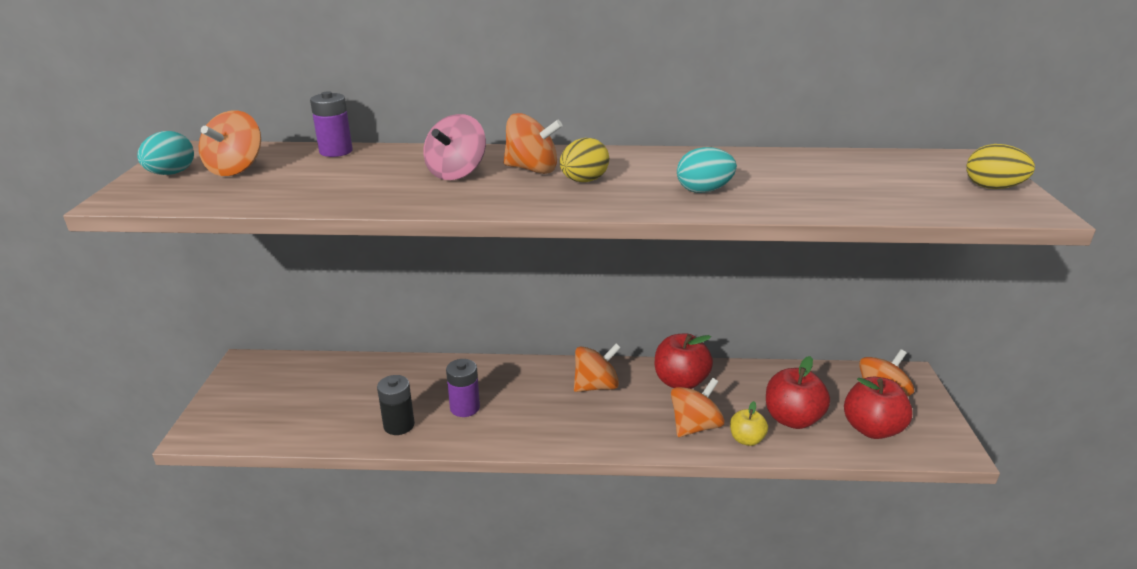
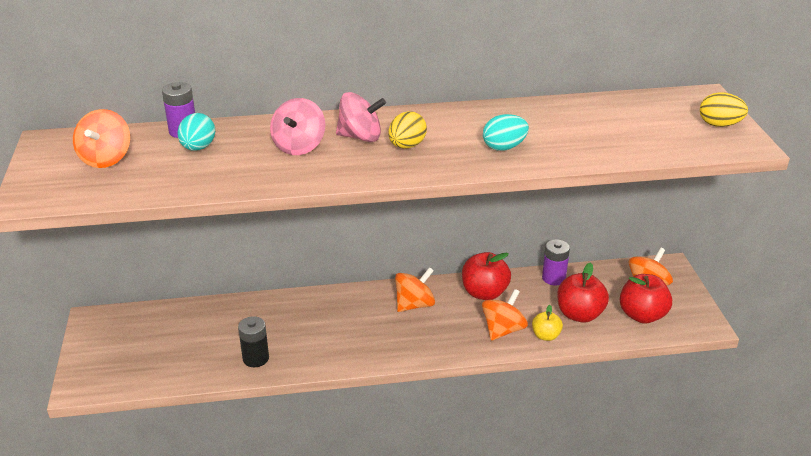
camera: 10 degrees left, 5 degrees up
turquoise egg [137,131,194,175] -> turquoise egg moved to [178,113,215,151]
purple battery [446,359,480,417] -> purple battery moved to [542,239,570,285]
orange spinning top [504,113,562,174] -> pink spinning top [336,92,386,142]

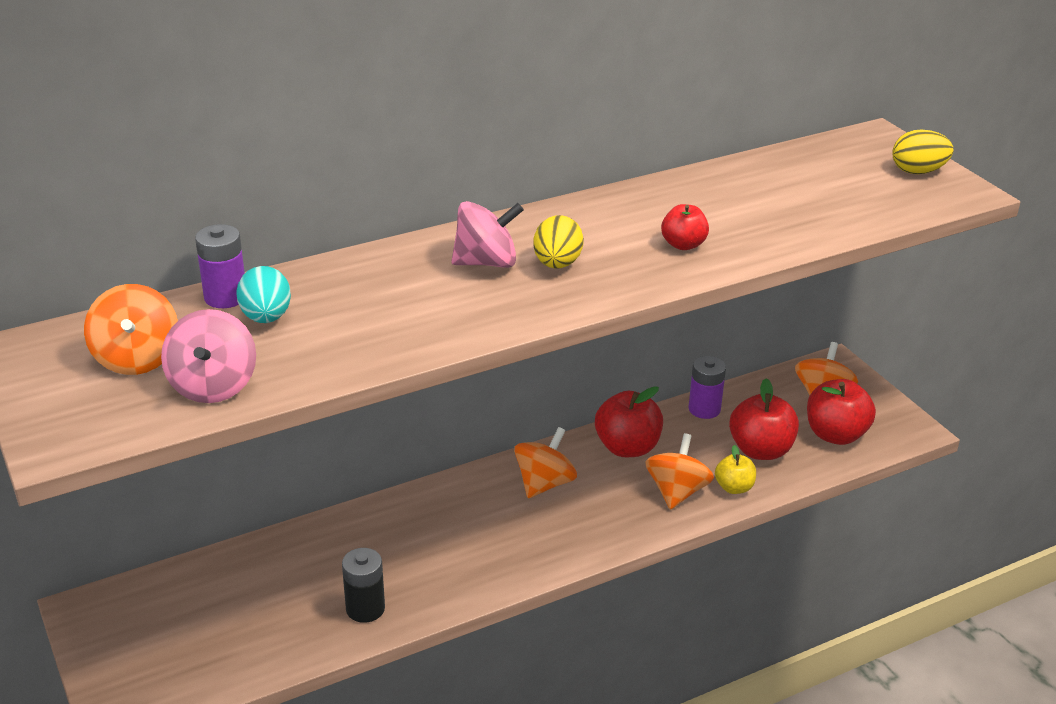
camera: 20 degrees left, 0 degrees up
pink spinning top [270,98,325,155] -> pink spinning top moved to [161,309,256,403]
turquoise egg [483,114,529,151] -> red apple [661,204,709,250]

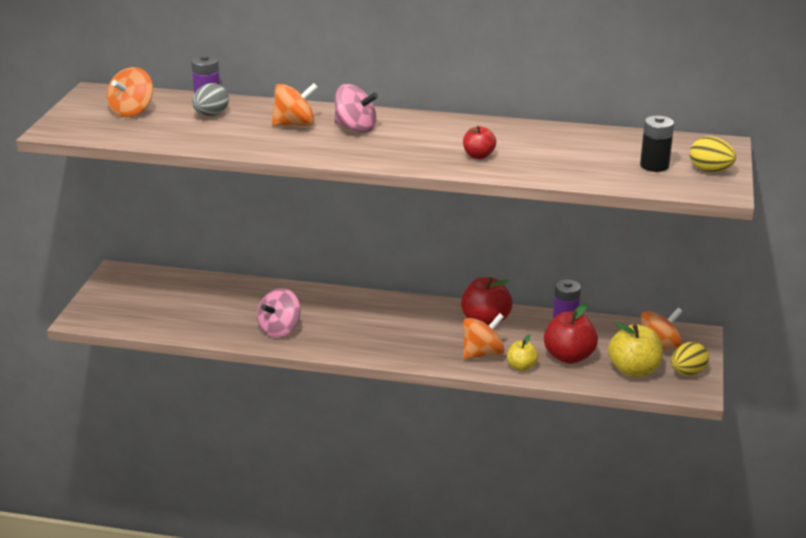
camera: 40 degrees right, 5 degrees down
pink spinning top [161,309,256,403] -> pink spinning top moved to [257,288,301,338]
turquoise egg [237,266,291,323] -> grey egg [192,83,229,116]
black battery [342,548,385,623] -> black battery moved to [640,116,674,172]
orange spinning top [514,427,577,498] -> orange spinning top moved to [272,83,318,126]
yellow egg [533,215,584,268] -> yellow egg moved to [671,342,709,375]
red apple [807,379,876,445] -> yellow apple [608,322,663,377]

